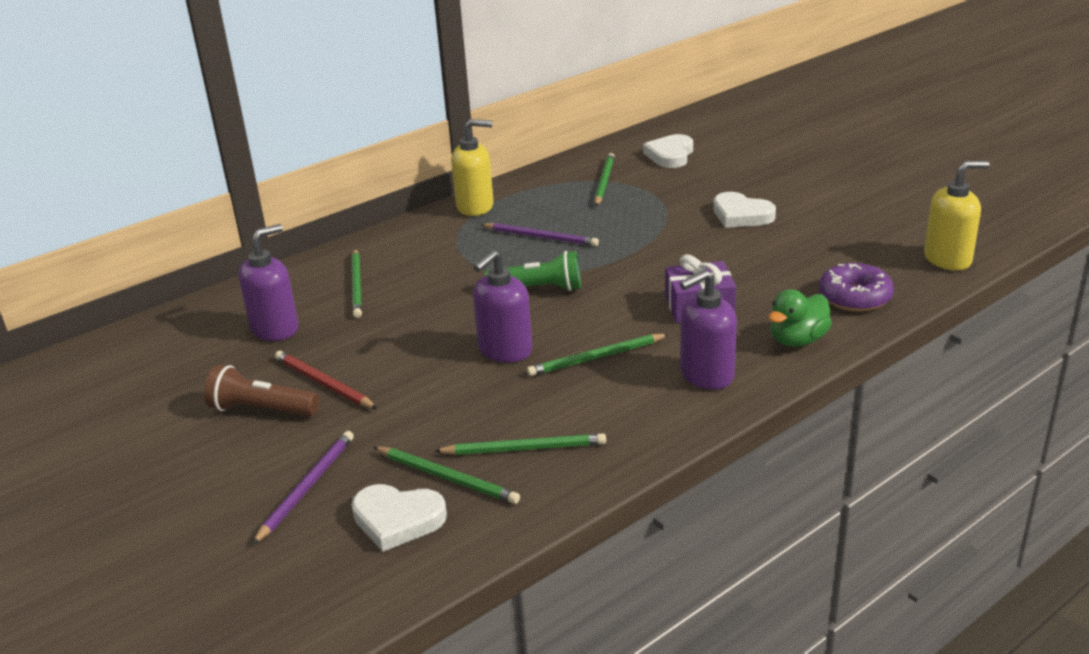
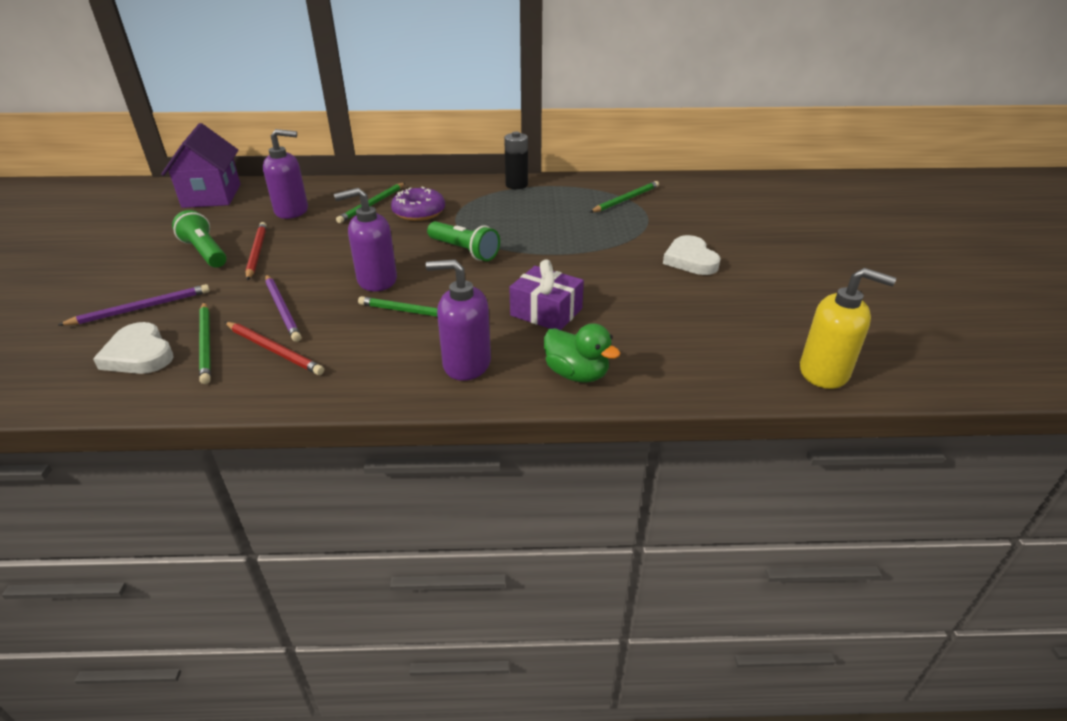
camera: 35 degrees right, 5 degrees up
brown flashlight [204,365,319,416] -> green flashlight [172,210,227,268]
green pencil [435,433,606,455] -> red pencil [225,322,324,375]
yellow soap dispenser [451,119,494,216] -> black battery [504,131,528,189]
purple pencil [480,223,599,247] -> purple pencil moved to [265,275,301,342]
white heart [643,134,693,168] -> none
green duck [769,289,832,347] -> green duck turned 135 degrees counterclockwise [544,323,621,383]
purple donut [819,263,894,312] -> purple donut moved to [391,187,445,221]
none -> purple house [161,123,241,208]

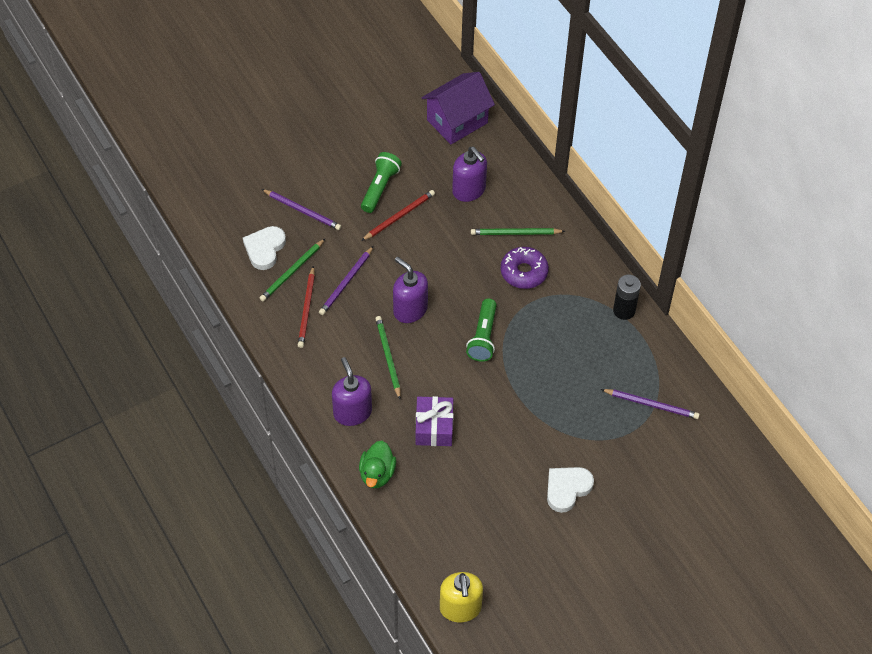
camera: 60 degrees right, 20 degrees up
green pencil [590,181,659,213] -> purple pencil [601,389,700,419]

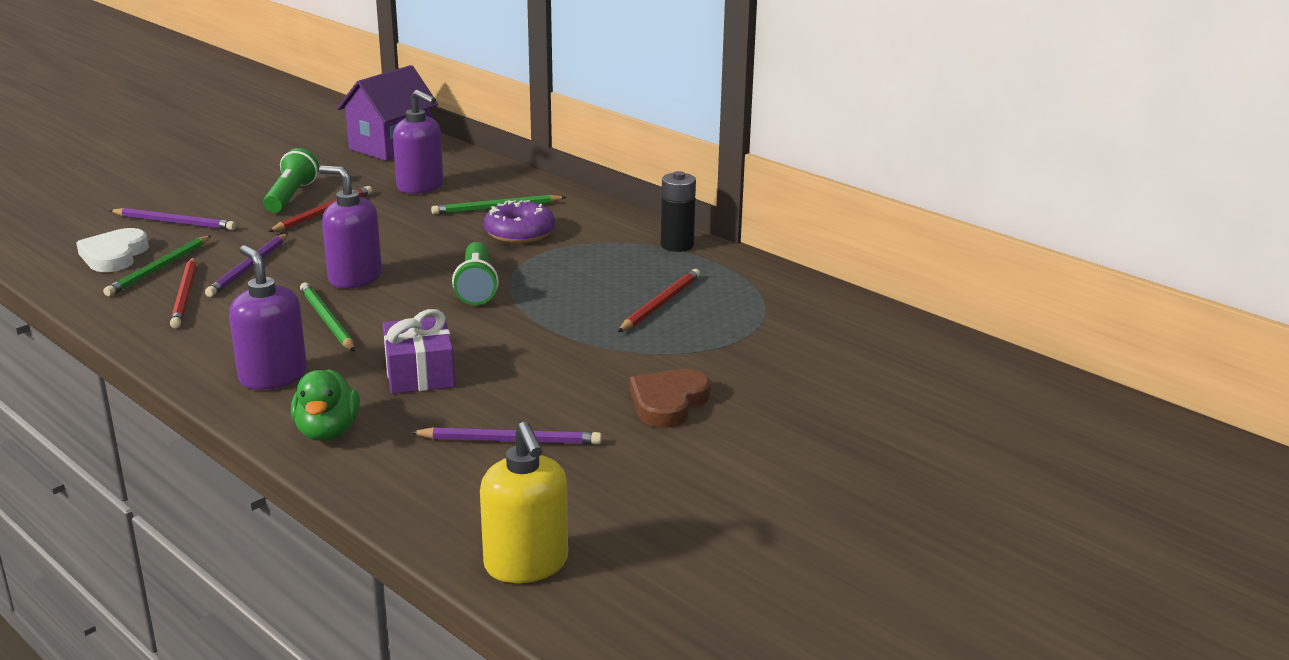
camera: 15 degrees left, 30 degrees down
white heart [547,467,594,513] -> brown heart [630,369,711,428]
purple pencil [601,389,700,419] -> purple pencil moved to [410,427,602,445]
none -> red pencil [618,269,700,332]

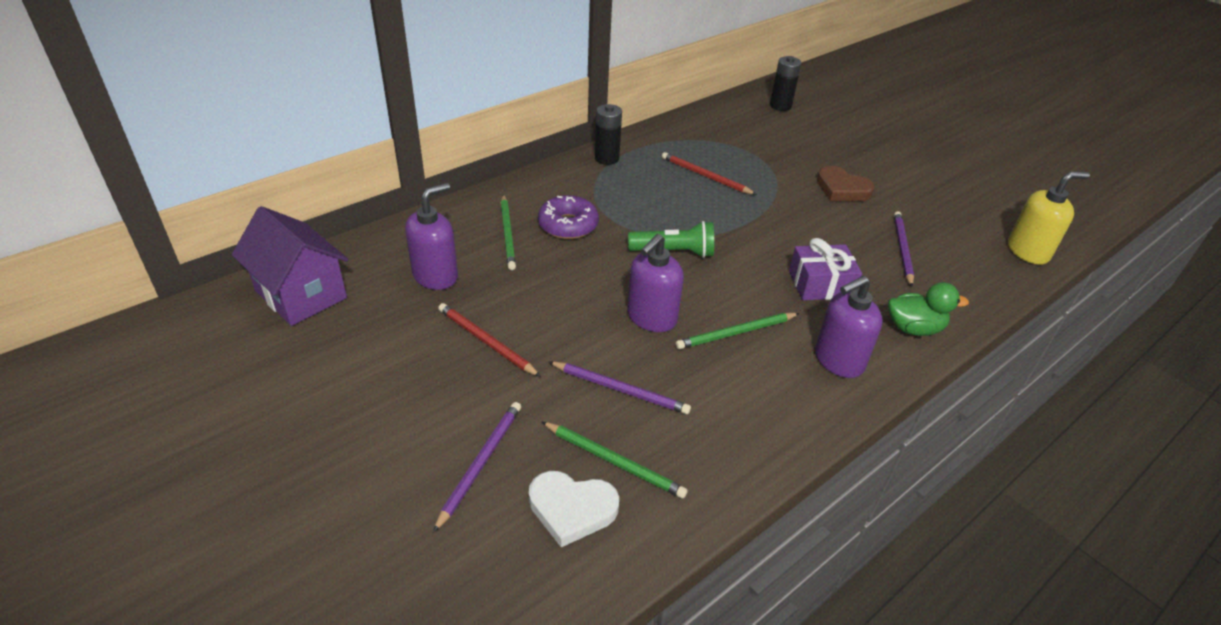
camera: 85 degrees left, 15 degrees up
red pencil [170,257,197,328] -> none
green flashlight [263,148,319,213] -> none
none -> black battery [770,56,801,111]

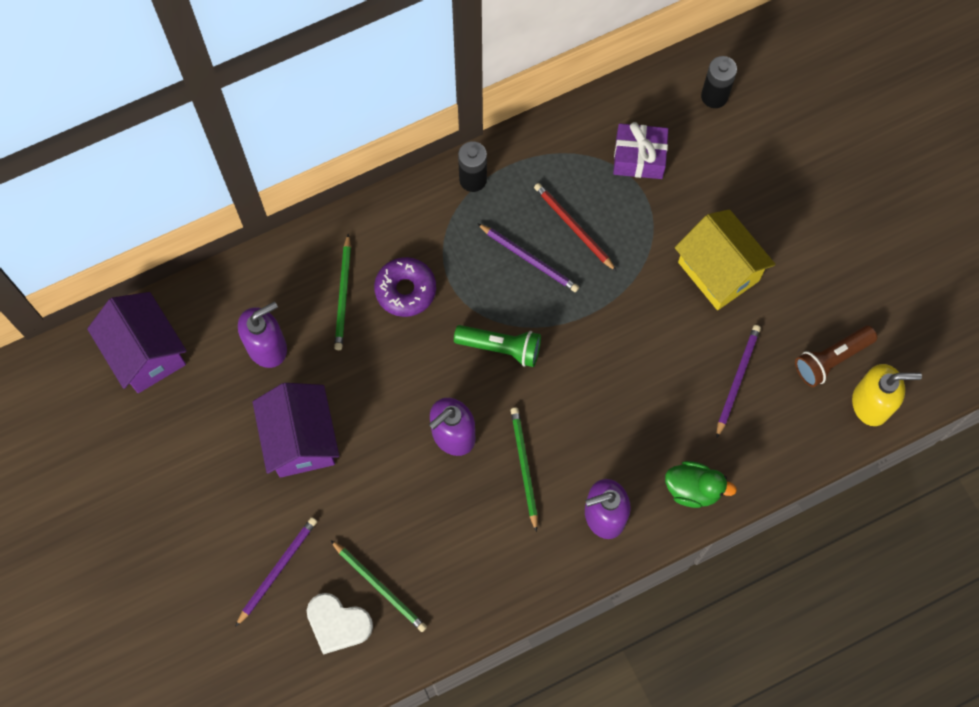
camera: 15 degrees right, 30 degrees up
red pencil [438,303,541,377] -> purple house [253,383,339,478]
purple pencil [549,362,691,414] -> purple pencil moved to [477,223,579,292]
green pencil [676,313,800,349] -> green pencil turned 90 degrees clockwise [511,407,538,532]
purple gift [789,238,862,300] -> purple gift moved to [613,122,668,179]
brown heart [817,166,875,201] -> yellow house [675,209,776,310]
none -> brown flashlight [795,326,877,387]

